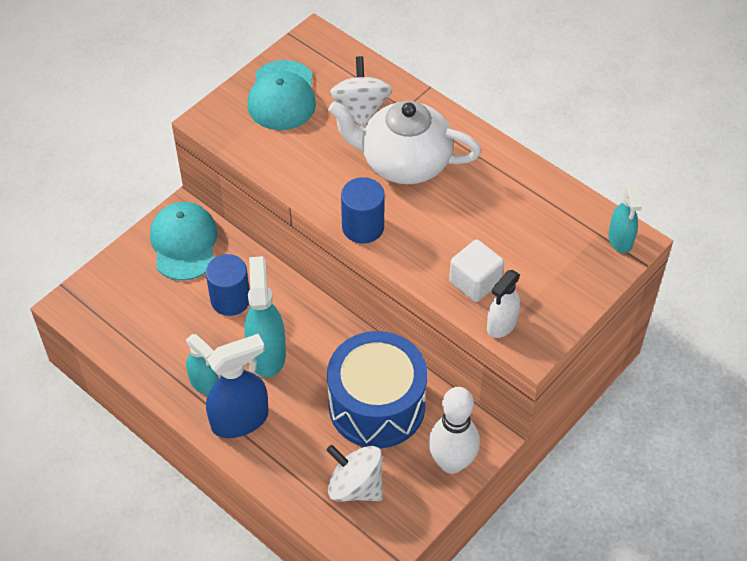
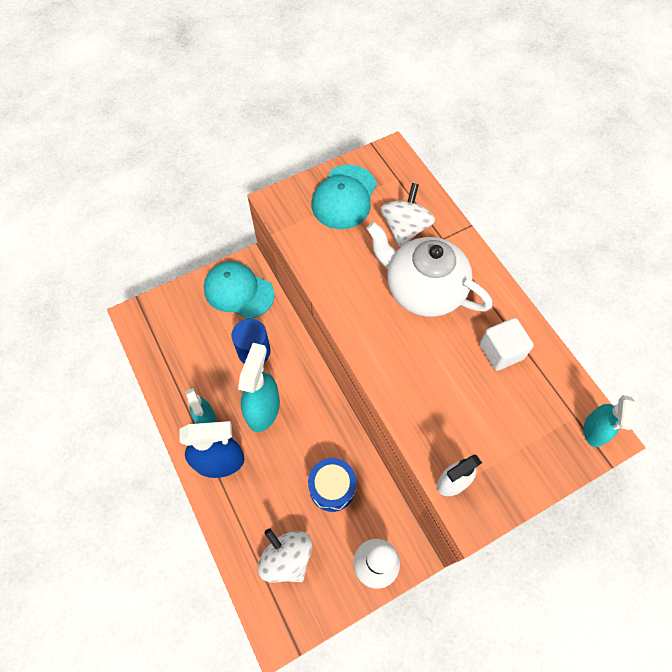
camera: 20 degrees right, 10 degrees up
turquoise cap [150,202,217,280] -> turquoise cap turned 75 degrees counterclockwise [204,261,275,319]
blue drum [327,331,427,448] -> blue drum [308,458,356,512], size x0.56
blue cylinder [341,177,385,244] -> none
white cube [449,239,504,302] -> white cube moved to [480,318,534,371]

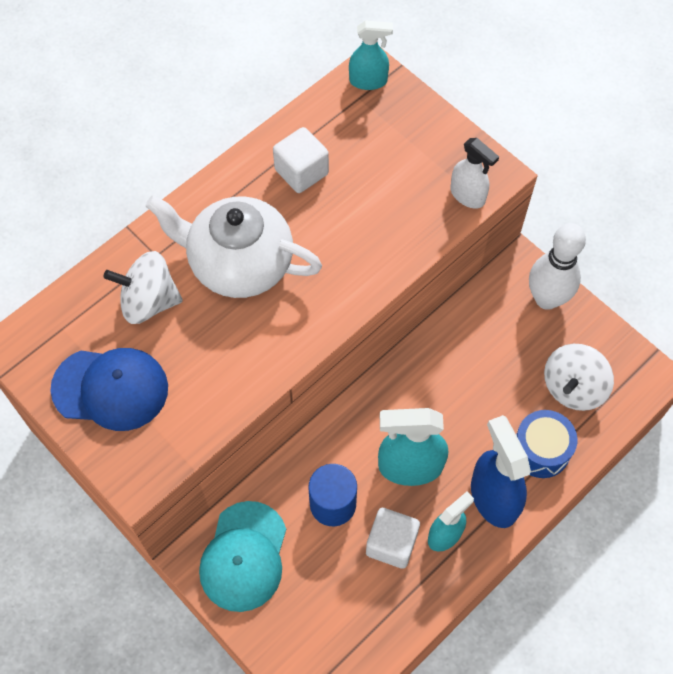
camera: 105 degrees left, 0 degrees up
blue drum [308,458,356,512] -> blue drum moved to [516,410,577,478]
turquoise cap [312,165,377,229] -> blue cap [50,348,168,431]
white teapot [366,222,492,317] -> white teapot turned 90 degrees clockwise [145,196,322,298]
none -> white cube [366,508,420,569]

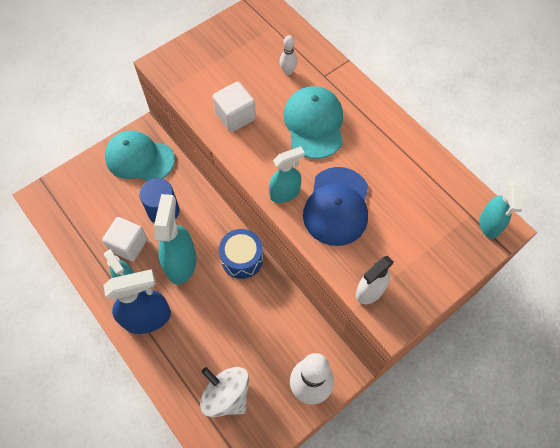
camera: 95 degrees right, 0 degrees up
blue cap [50,348,168,431] -> blue cap moved to [303,167,368,246]
white spinning top [103,251,183,324] -> white bowling pin [280,35,297,75]
white teapot [145,196,322,298] -> turquoise cap [284,86,343,159]
white cube [273,127,329,193] -> white cube moved to [213,82,256,132]
blue drum [516,410,577,478] -> blue drum moved to [219,229,263,279]
none -> turquoise spray bottle [269,146,305,203]

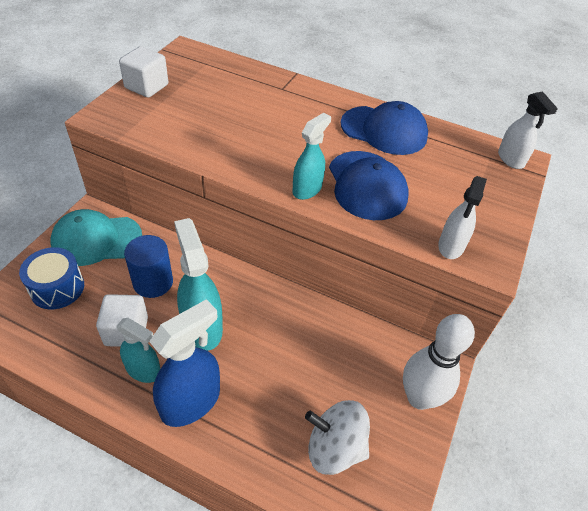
camera: 30 degrees left, 15 degrees down
white cube [213,82,256,132] -> white cube moved to [119,46,168,98]
blue drum [219,229,263,279] -> blue drum moved to [19,247,84,309]
white bowling pin [280,35,297,75] -> none
turquoise cap [284,86,343,159] -> none
turquoise spray bottle [480,182,523,239] -> white spray bottle [498,91,558,169]
none -> blue cap [341,101,428,155]

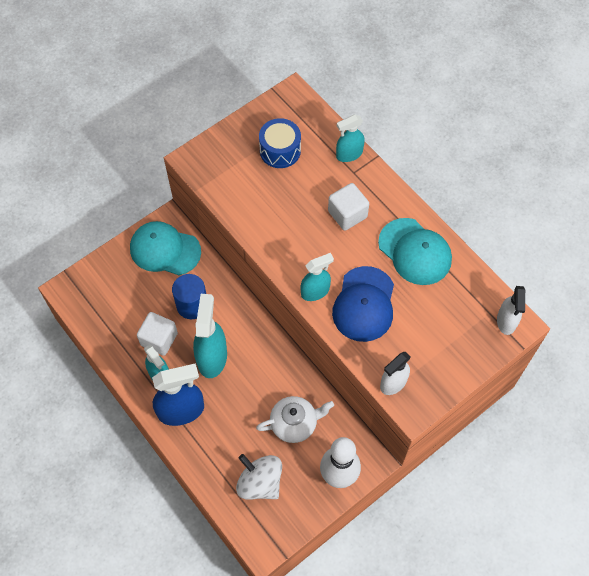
camera: 30 degrees right, 15 degrees up
blue drum [19,247,84,309] -> blue drum moved to [259,118,301,168]
white cube [119,46,168,98] -> white cube moved to [328,183,369,231]
blue cap [341,101,428,155] -> turquoise cap [378,218,452,285]
none -> white teapot [256,396,334,443]
none -> turquoise spray bottle [336,115,365,162]

